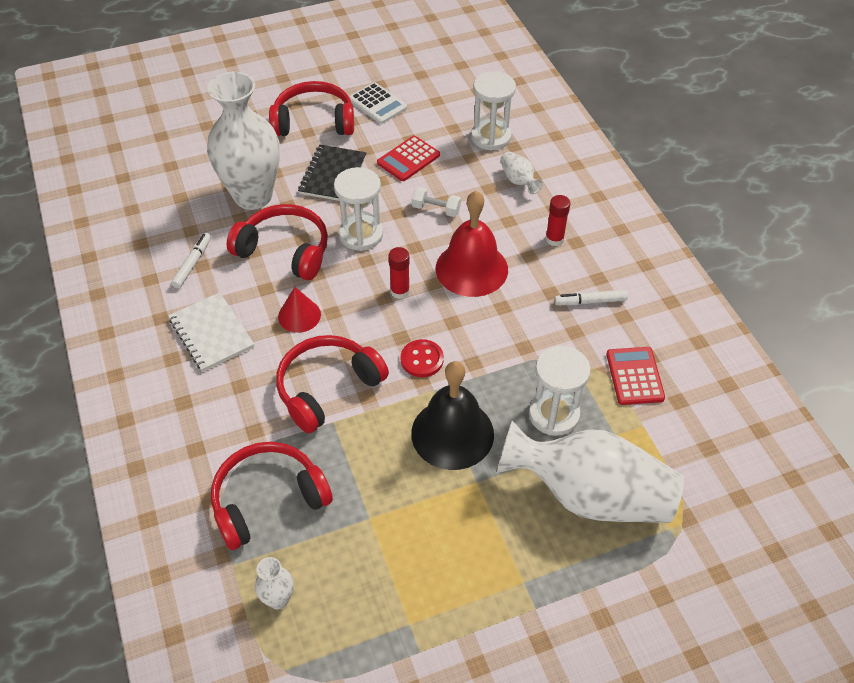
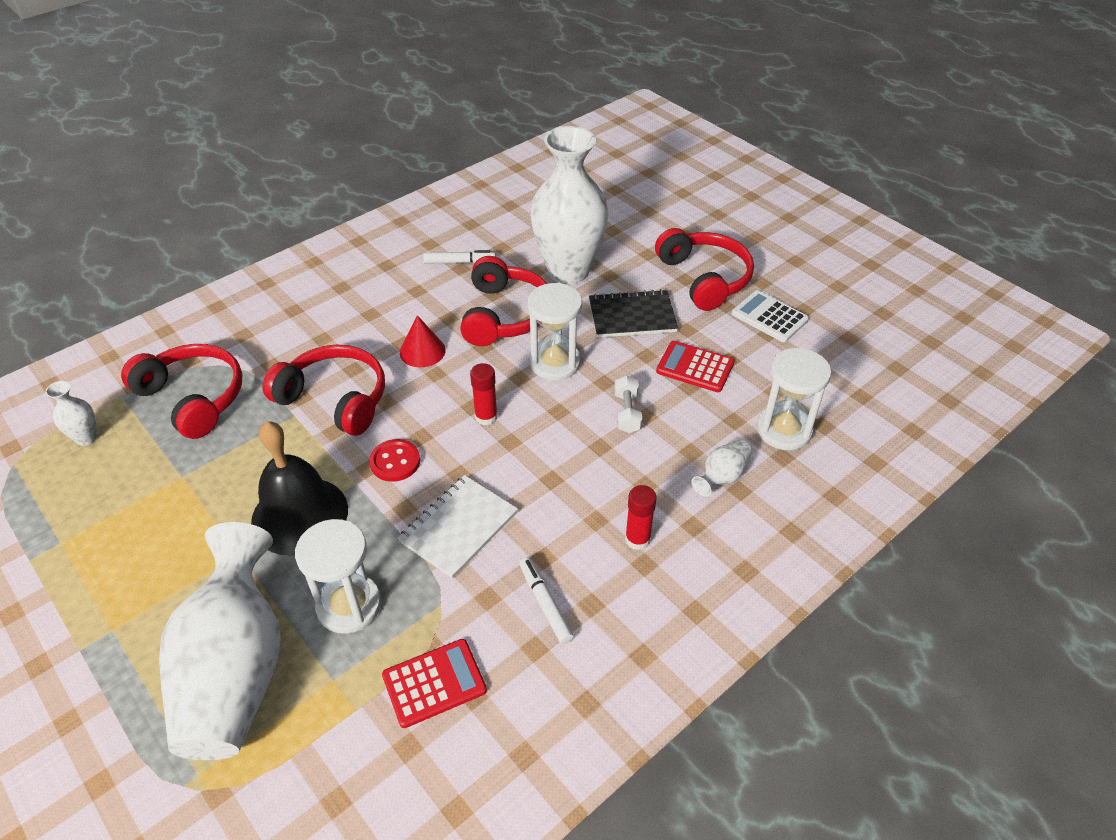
camera: 70 degrees right, 5 degrees down
white notebook [168,292,254,372] -> white notebook moved to [398,475,518,579]
white calculator [349,82,407,124] -> white calculator turned 105 degrees clockwise [732,290,809,342]
red bell [436,191,508,297] -> none

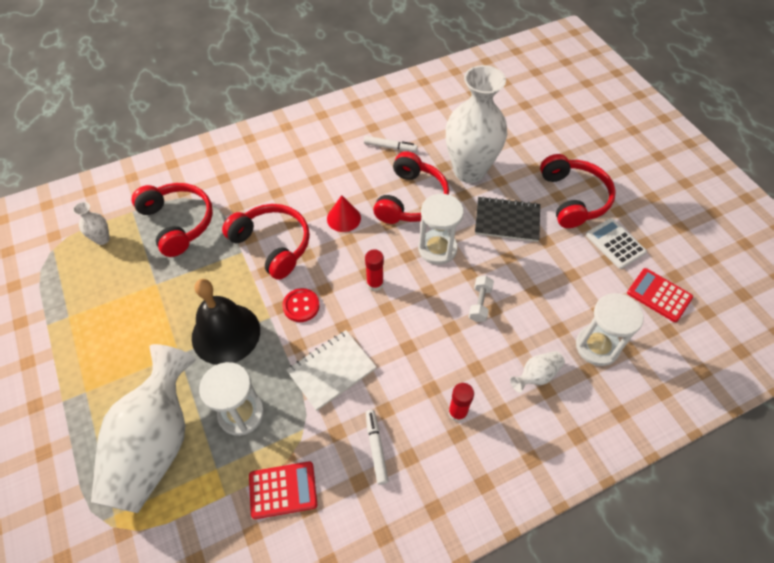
camera: 15 degrees right, 10 degrees up
red calculator [656,341,735,392] -> red calculator moved to [627,268,693,322]

